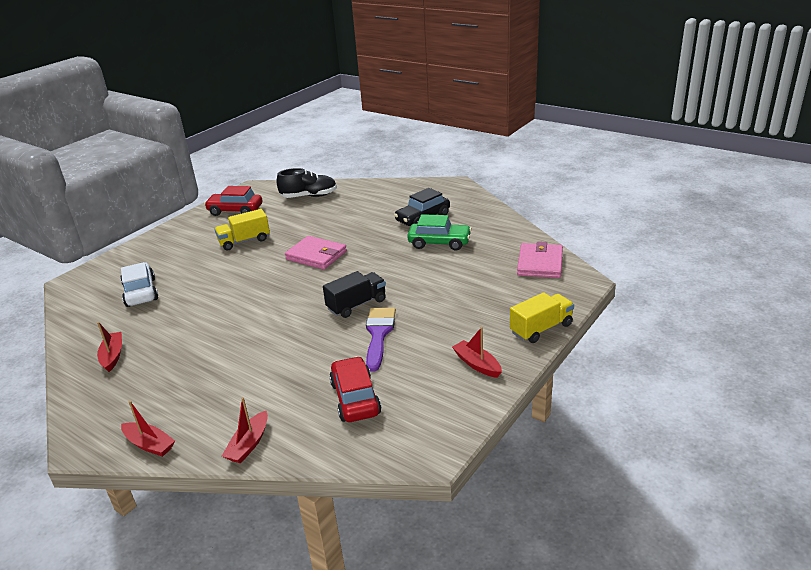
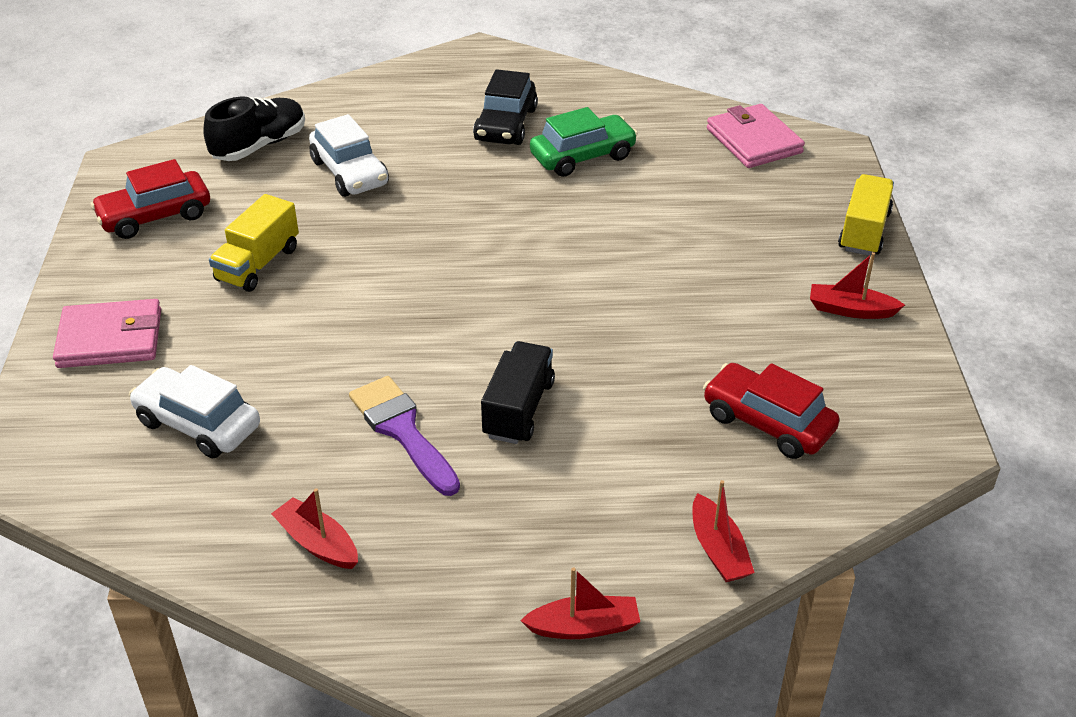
camera: 40 degrees left, 10 degrees up
pink wallet [285,236,347,270] -> pink wallet moved to [53,299,161,368]
black truck [323,271,386,318] -> black truck moved to [481,341,555,444]
purple brush [366,308,396,371] -> purple brush moved to [349,376,460,496]
none -> white car [309,114,389,197]

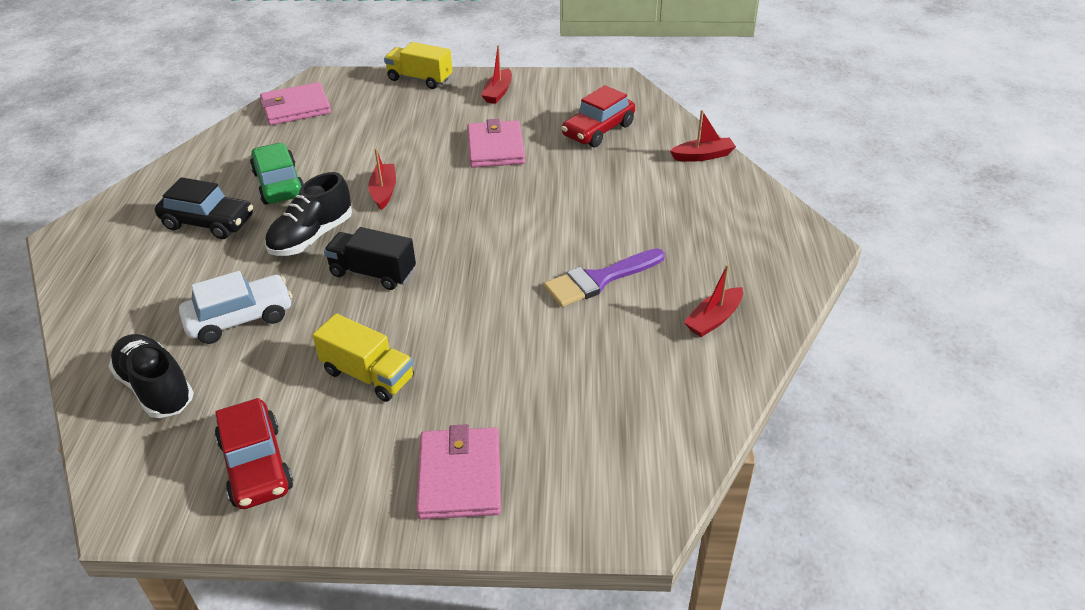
camera: 85 degrees left, 0 degrees up
white car [129,365,260,458] -> none
black truck [481,341,555,444] -> black truck moved to [324,227,416,290]
red boat [520,568,640,639] -> red boat moved to [368,148,396,210]
none -> black shoe [265,172,352,256]
none -> pink wallet [467,119,525,168]

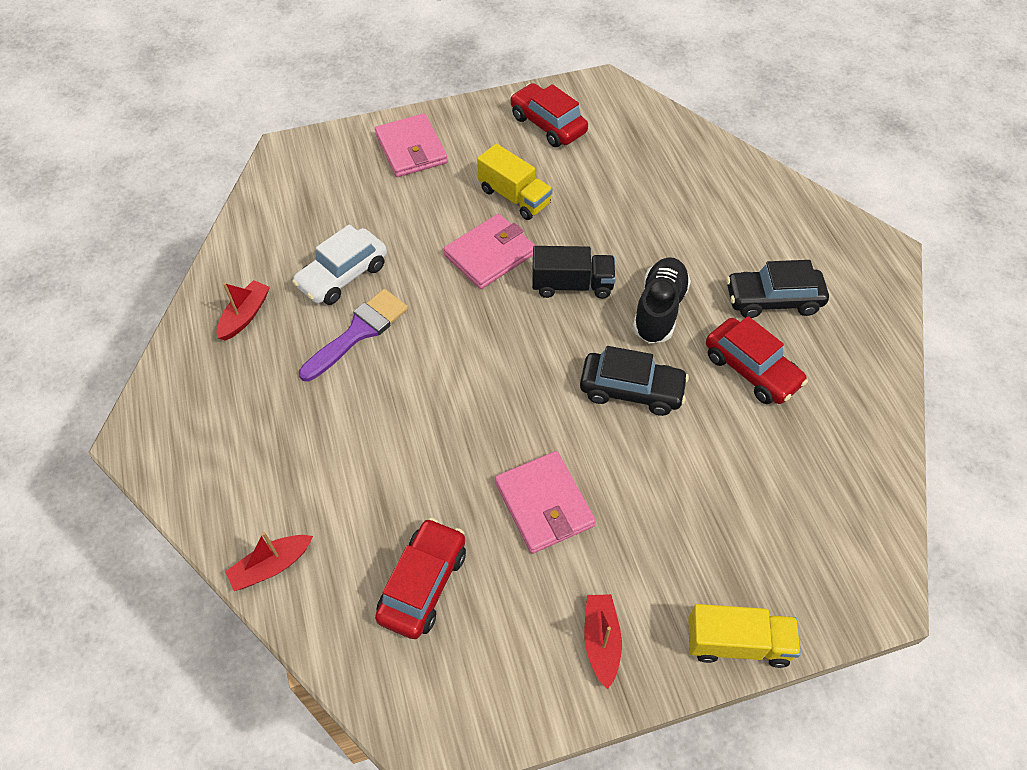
camera: 160 degrees right, 15 degrees up
black shoe [108,334,194,418] -> none
white car [179,271,292,344] -> white car moved to [292,224,387,305]
green car [250,143,304,205] -> red car [706,316,808,404]
pink wallet [260,82,331,125] -> pink wallet moved to [444,214,535,289]
yellow truck [313,314,414,402] -> yellow truck turned 150 degrees counterclockwise [477,144,553,220]
red boat [368,148,396,210] -> black car [580,346,689,416]

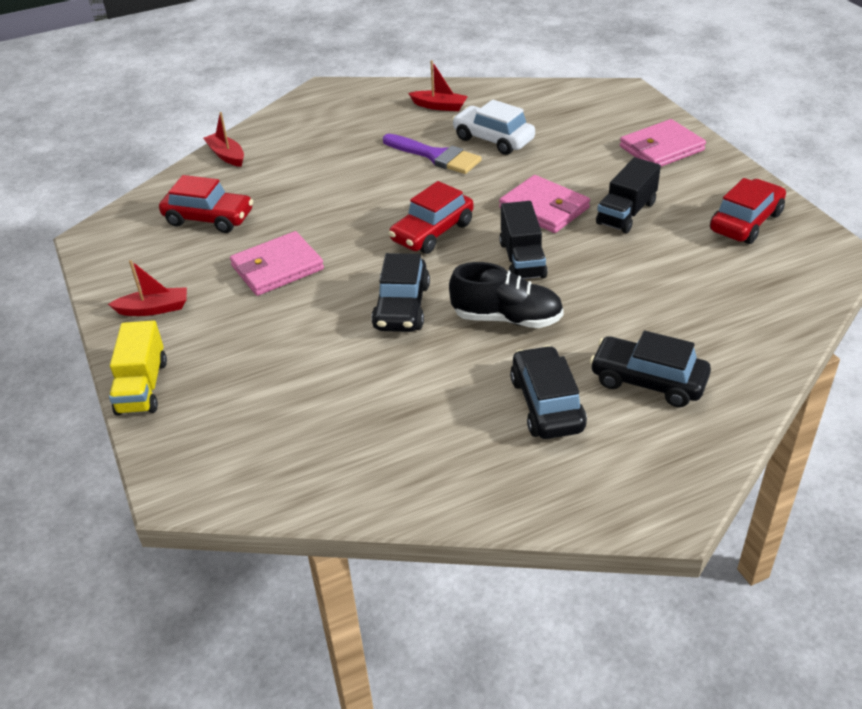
camera: 85 degrees right, 15 degrees down
yellow truck [477,144,553,220] -> black truck [596,157,661,233]
red car [706,316,808,404] -> red car moved to [389,181,474,254]
none -> black car [590,331,711,407]

